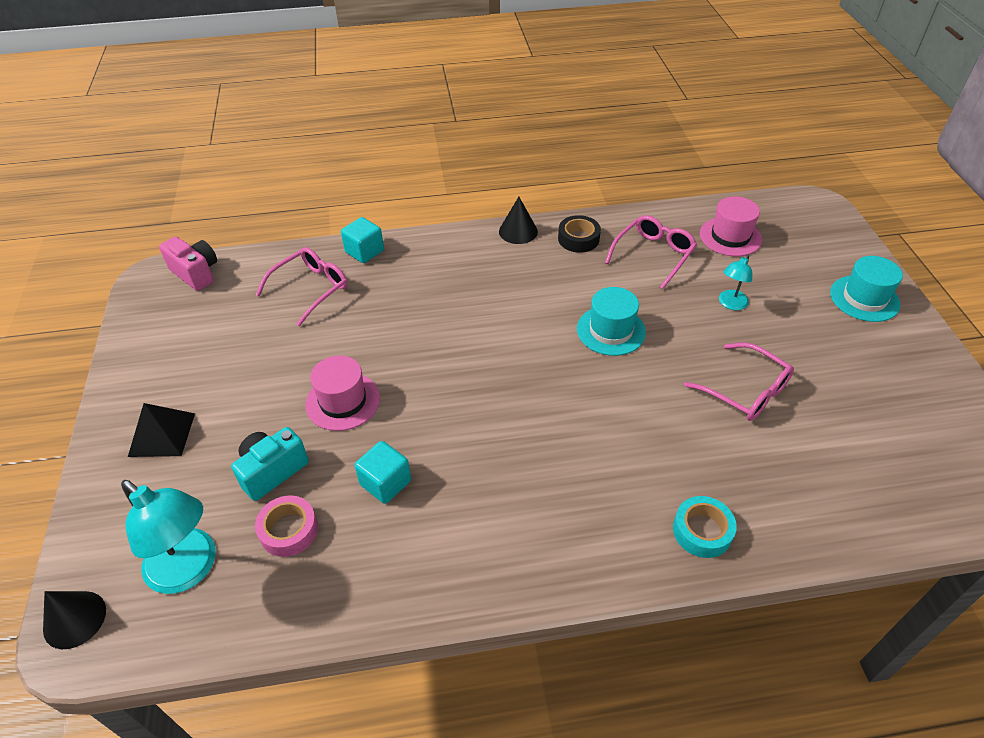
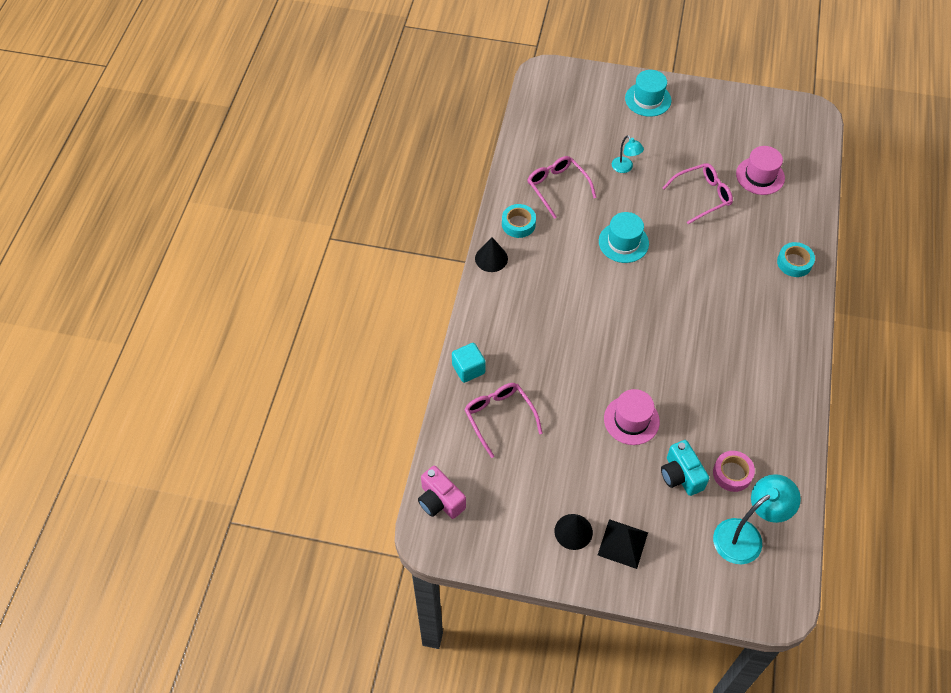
camera: 70 degrees left, 10 degrees up
black cone [43,591,106,649] -> black cone moved to [554,514,593,550]
pink camera [159,237,217,291] -> pink camera turned 105 degrees counterclockwise [418,466,466,519]
turquoise cube [355,441,411,504] -> none
black tape [558,215,601,253] -> turquoise tape [502,204,536,238]
pink hat [700,196,762,256] -> pink hat moved to [736,146,785,195]

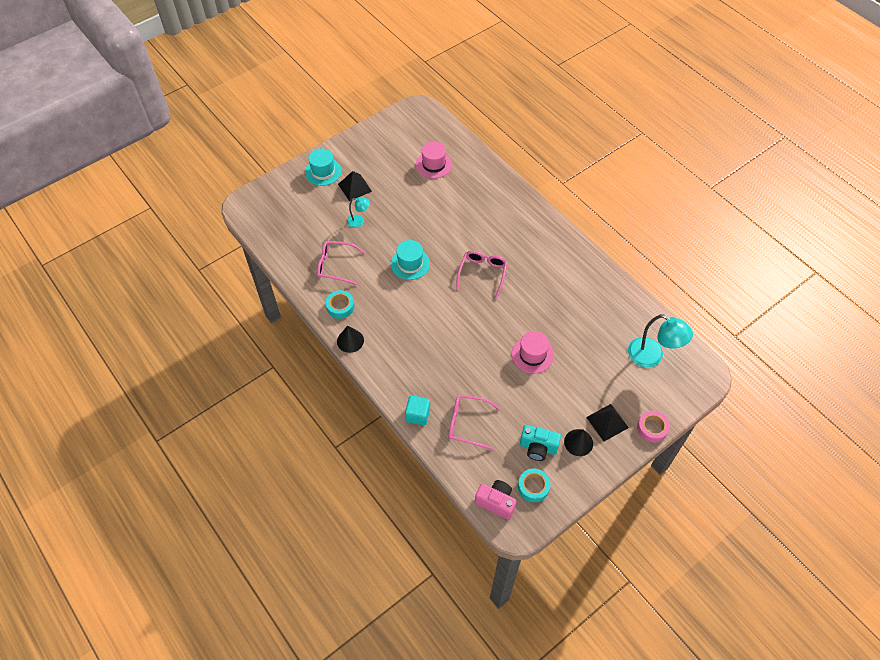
camera: 50 degrees left, 0 degrees up
pink camera [418,466,466,519] -> pink camera turned 150 degrees counterclockwise [475,480,517,520]
turquoise camera [661,440,709,496] -> turquoise camera moved to [520,425,561,461]
pink glasses [663,163,733,224] -> pink glasses moved to [456,251,508,299]
pink tape [713,451,755,492] -> pink tape moved to [637,411,670,443]
turquoise lamp [713,474,801,564] -> turquoise lamp turned 120 degrees clockwise [628,314,693,367]
turquoise tape [777,242,815,277] -> turquoise tape moved to [518,469,551,502]
none -> black pyramid [338,171,372,201]

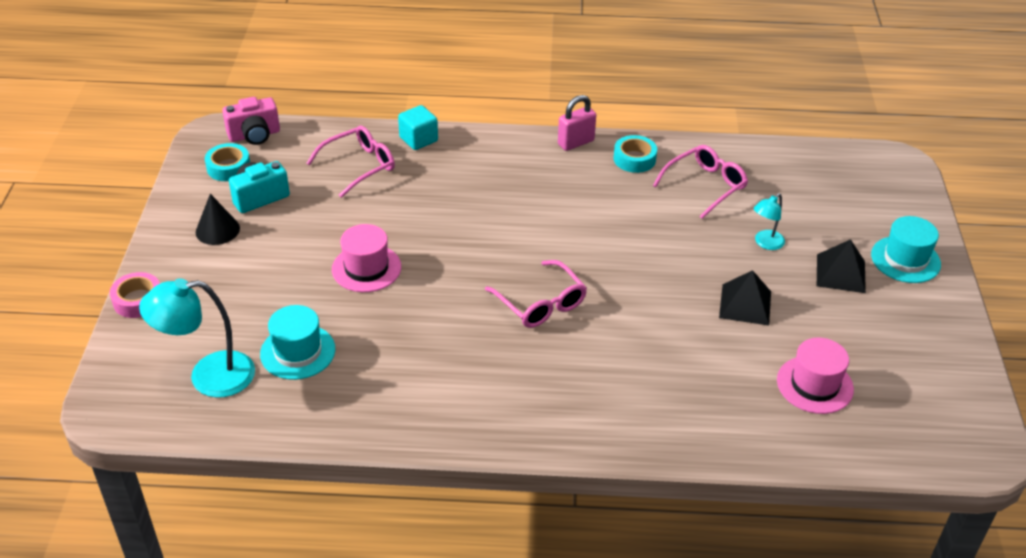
camera: 130 degrees right, 15 degrees down
black cone [337,326,364,353] -> pink padlock [558,95,596,151]
turquoise hat [391,240,430,280] -> turquoise hat moved to [260,305,335,380]
black pyramid [586,404,629,441] -> black pyramid moved to [719,270,771,325]

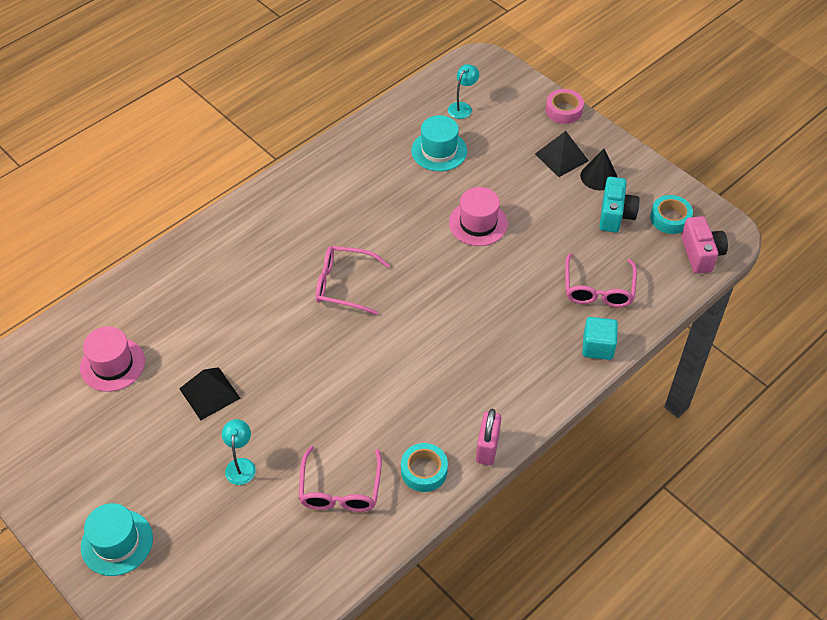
camera: 135 degrees right, 10 degrees up
turquoise lamp [139,278,255,398] -> turquoise lamp [448,64,479,119], size x0.54
pink camera [222,97,280,145] -> pink camera turned 150 degrees clockwise [681,216,728,274]
black pyramid [817,239,866,293] -> black pyramid moved to [535,131,589,177]

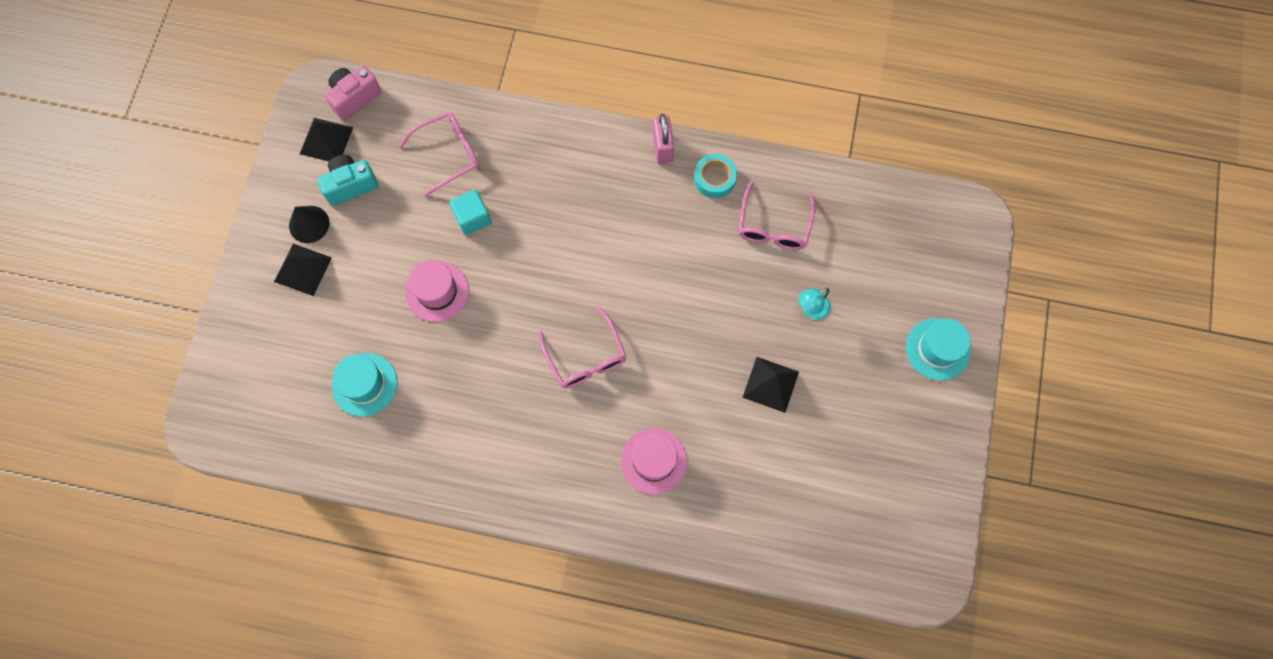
camera: 125 degrees left, 20 degrees up
pink hat [80,327,145,392] -> pink hat moved to [621,428,687,494]
pink glasses [299,446,382,512] -> pink glasses turned 135 degrees clockwise [738,182,816,250]
turquoise lamp [448,64,479,119] -> none
pink padlock [476,409,501,465] -> pink padlock turned 75 degrees counterclockwise [653,114,674,164]
pink tape [546,89,584,124] -> none
turquoise cube [582,317,618,360] -> turquoise cube moved to [450,190,491,235]
turquoise tape [650,195,693,234] -> black pyramid [300,118,353,161]

